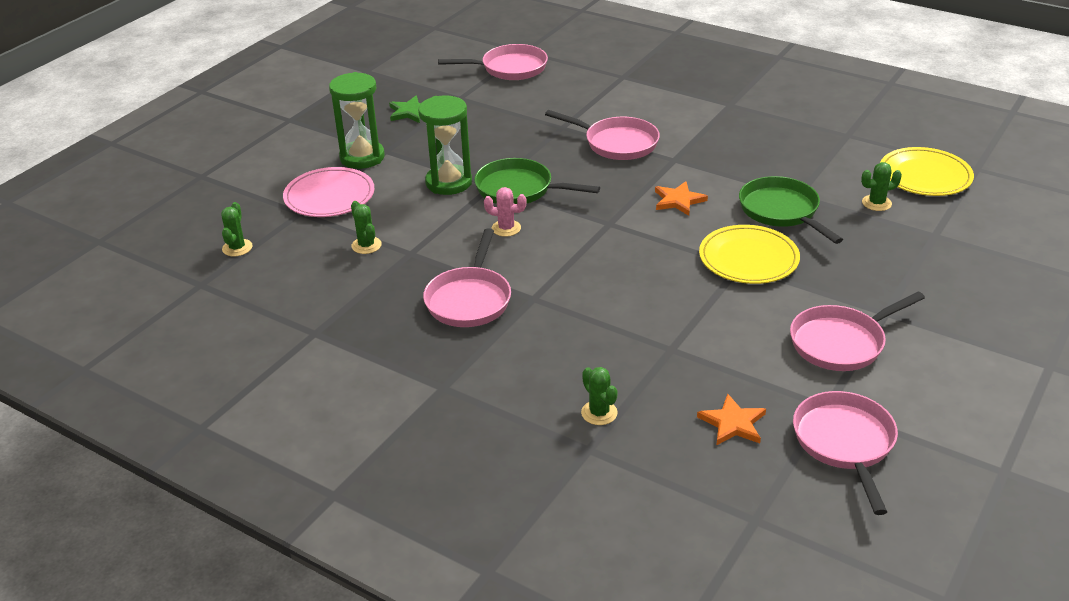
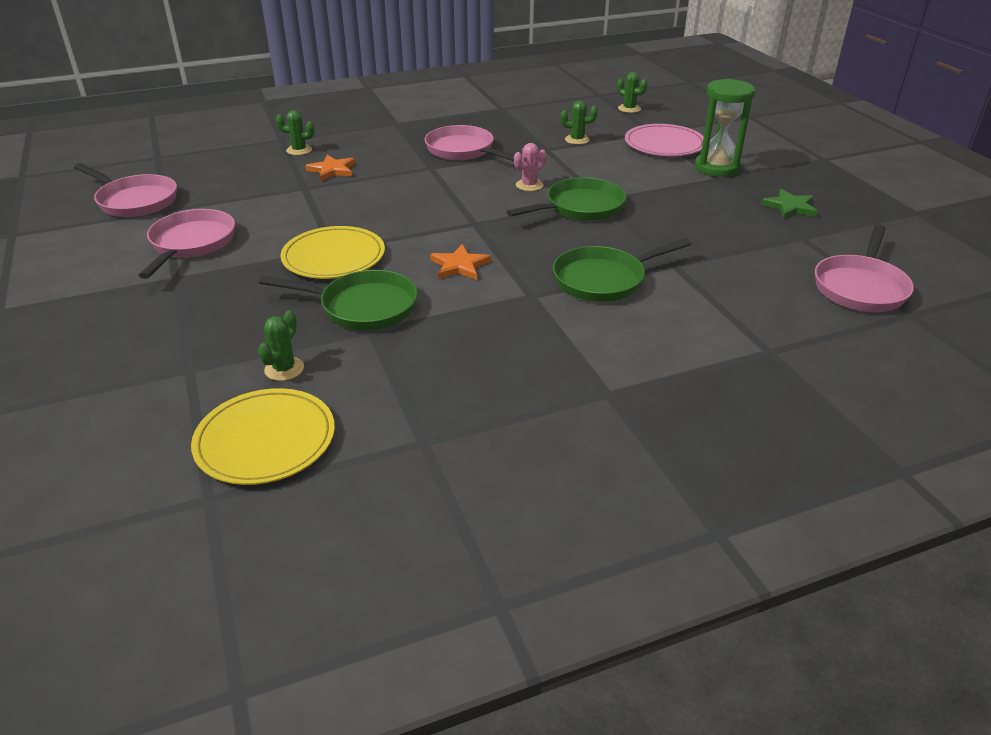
camera: 125 degrees right, 0 degrees up
green hourglass [418,95,472,195] -> none
pink pan [545,110,660,160] -> green pan [553,238,692,302]
orange star [697,394,766,446] -> orange star moved to [305,155,356,181]

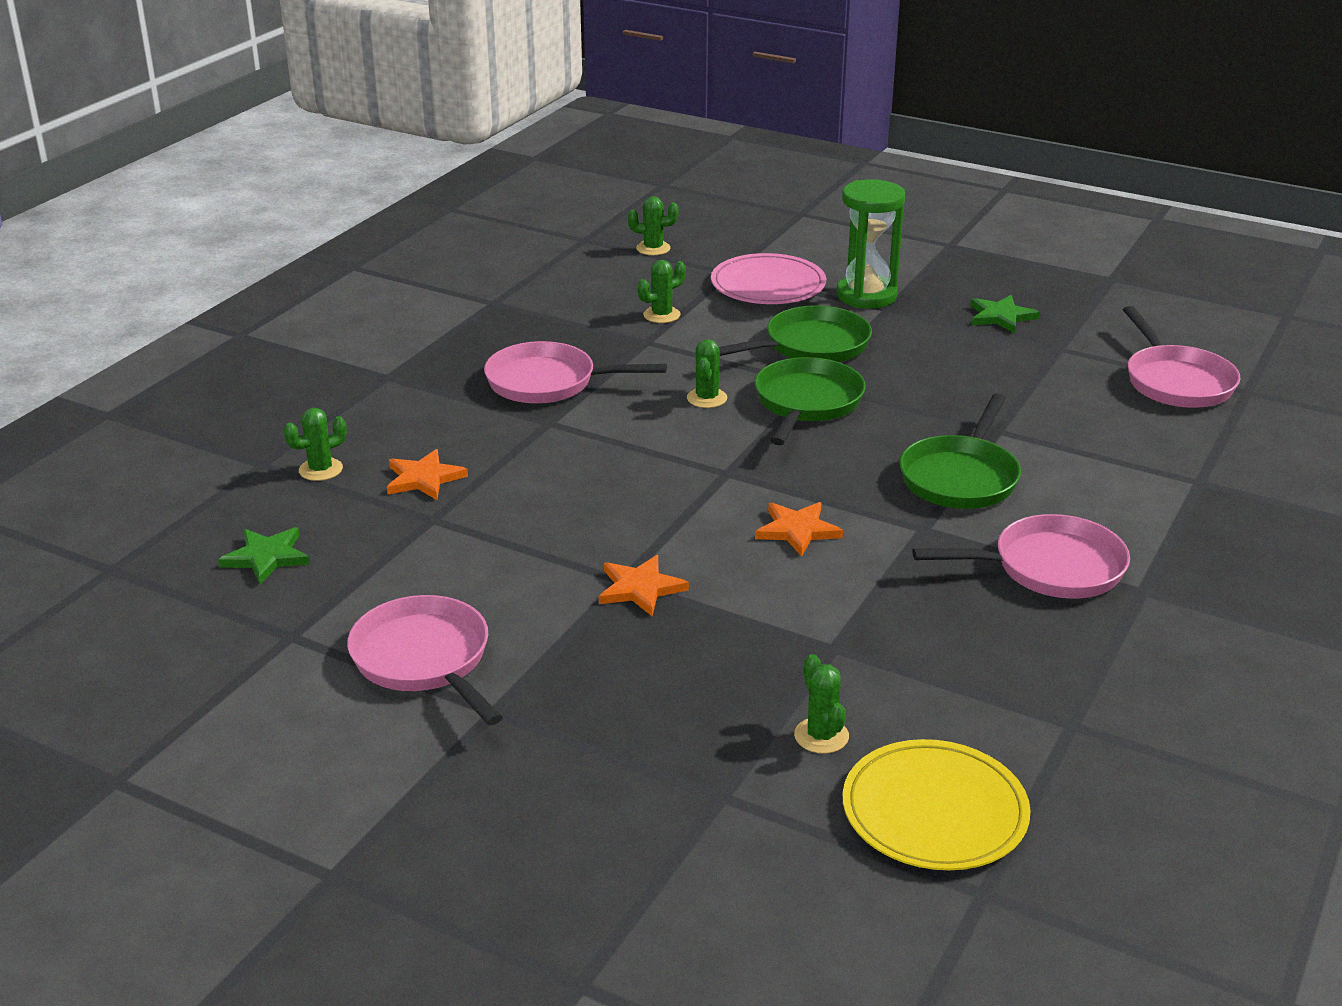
camera: 40 degrees left, 5 degrees down
pink pan [74,163,177,217] -> pink pan moved to [912,514,1130,599]
green pan [259,270,418,330] -> green pan moved to [719,305,872,362]
yellow plate [280,226,385,279] -> orange star [599,555,689,616]
pink cactus [514,143,547,191] -> green cactus [687,339,727,408]
none -> green star [218,527,310,585]

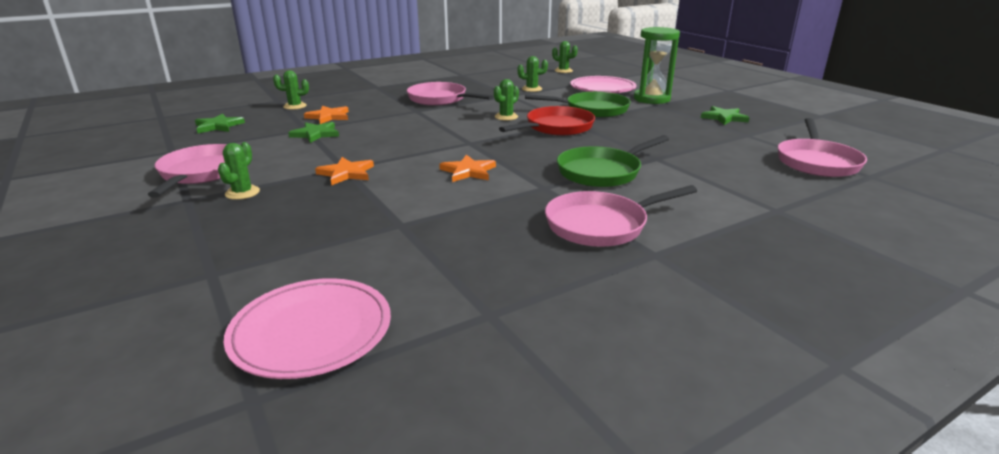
camera: 30 degrees right, 5 degrees down
green pan [755,357,866,445] -> red pan [499,106,595,136]
green cactus [794,654,849,754] -> green cactus moved to [218,142,260,200]
yellow plate [843,739,1031,870] -> pink plate [224,278,391,379]
pink pan [912,514,1130,599] -> pink pan turned 135 degrees clockwise [545,185,697,247]
none -> green star [288,122,339,143]

